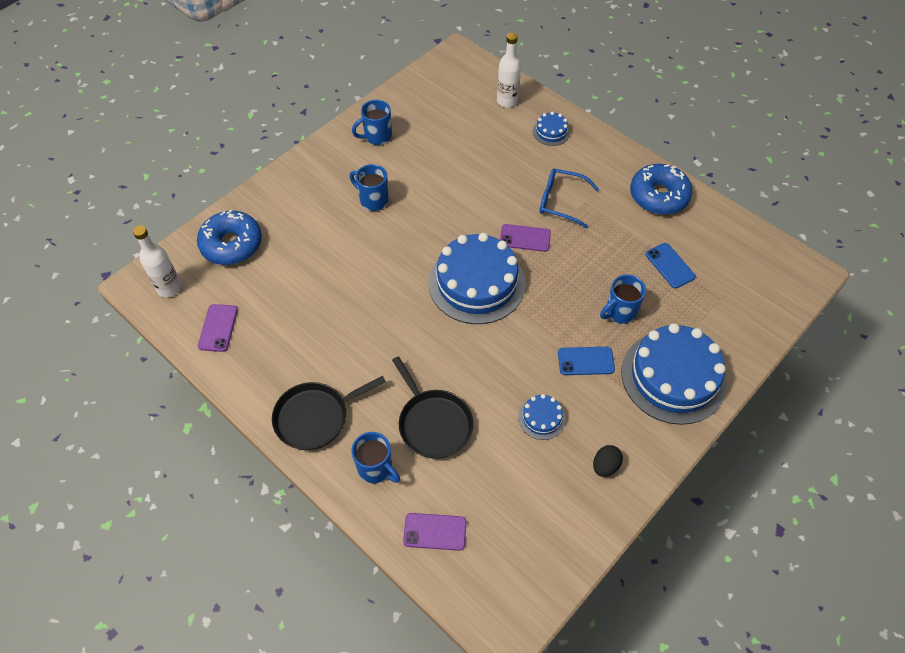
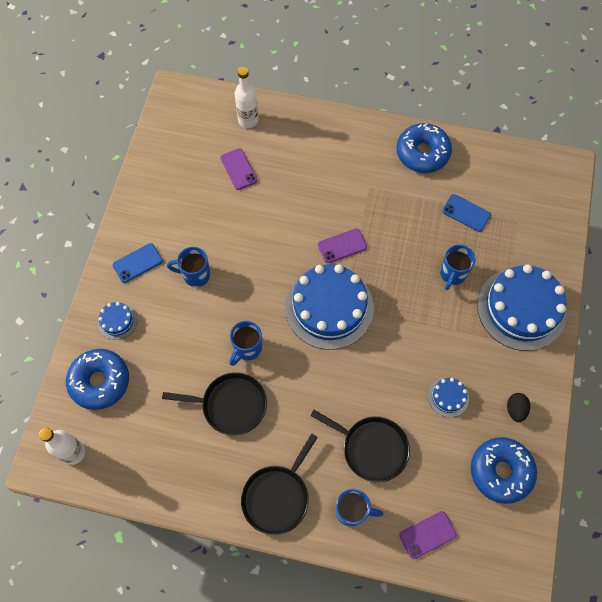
camera: 30 degrees left, 10 degrees up
purple phone [198,304,238,352] -> purple phone moved to [220,148,258,190]
blue mug [352,100,392,145] -> blue mug moved to [229,321,262,366]
blue cake [533,112,570,146] -> blue cake moved to [98,302,137,340]
blue glasses [540,168,599,228] -> none
blue phone [558,347,615,375] -> blue phone moved to [113,243,163,283]
none -> black pan [162,372,267,435]
none -> blue donut [471,437,537,504]

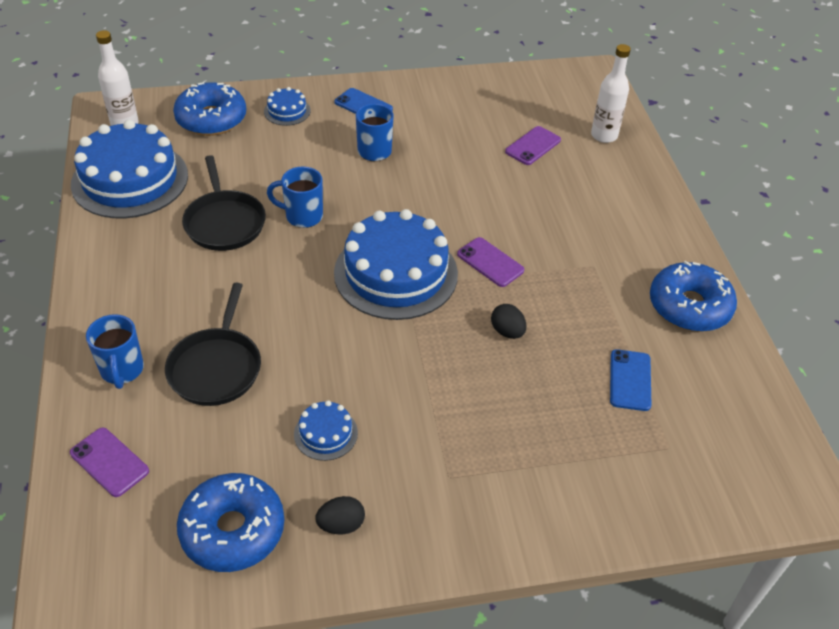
camera: 65 degrees right, 20 degrees down
black pan [241,433,318,535] -> none
blue mug [440,245,476,290] -> none
blue cake [477,264,567,351] -> blue cake moved to [71,120,188,218]
none -> black egg [491,304,527,339]

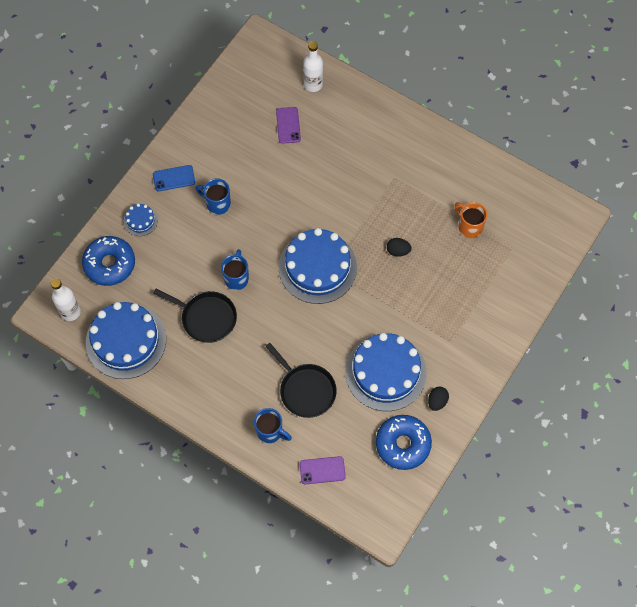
camera: 45 degrees left, 20 degrees up
blue mug [267,166,323,228] -> blue mug turned 135 degrees clockwise [221,249,249,290]
blue cake [294,400,358,461] -> blue cake [345,333,427,411], size x2.26
purple phone [457,237,524,287] -> none
blue phone [610,349,652,411] -> orange mug [455,202,487,238]
blue donut [650,261,737,332] -> none

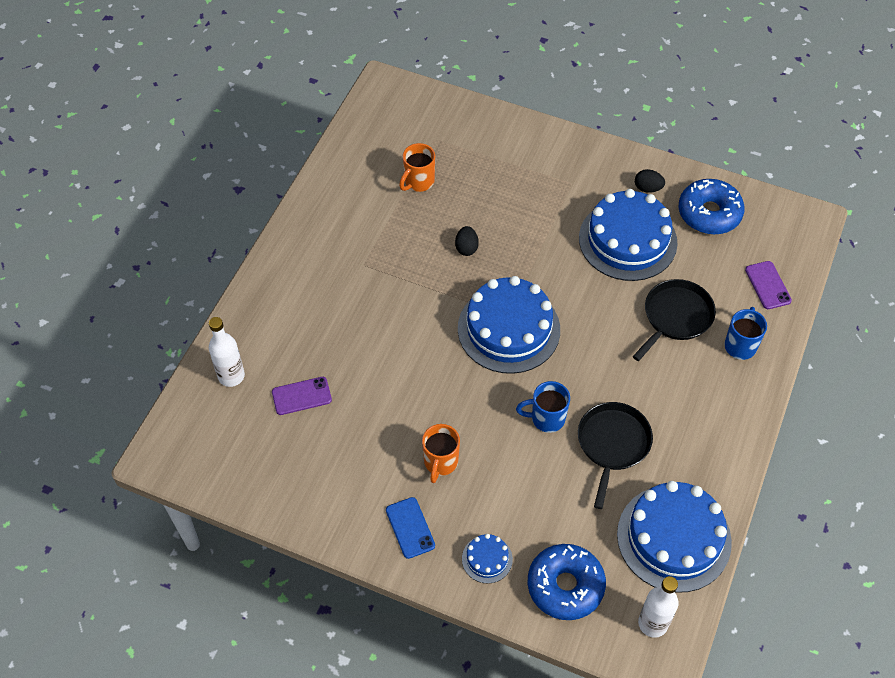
camera: 100 degrees left, 10 degrees down
blue mug [195,178,231,215] -> orange mug [422,424,460,483]

